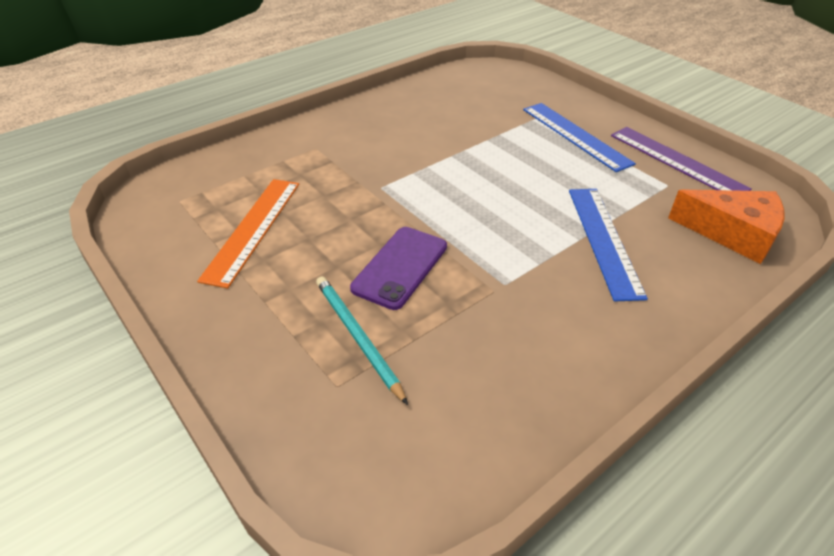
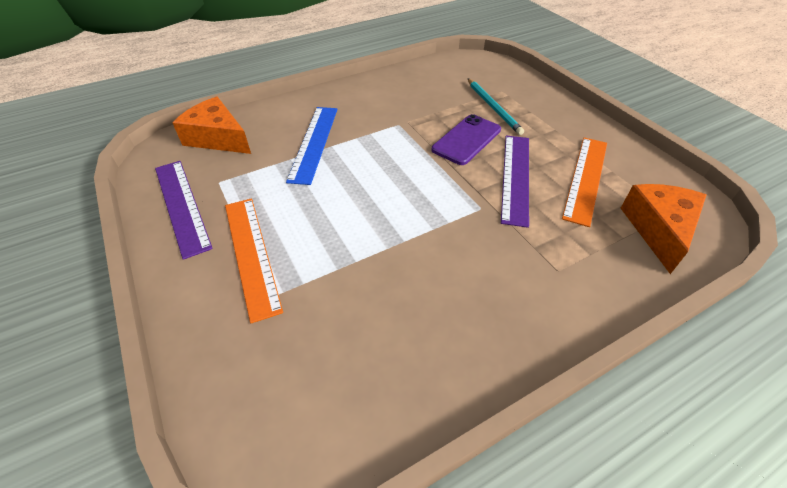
camera: 170 degrees left, 5 degrees up
blue ruler [523,103,636,172] -> orange ruler [225,198,283,323]
none -> purple ruler [501,135,529,228]
none -> orange cheese [621,184,706,274]

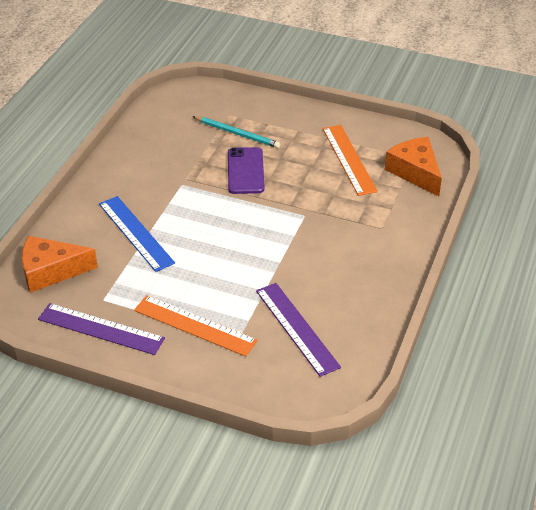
camera: 40 degrees left, 5 degrees down
purple ruler [501,135,529,228] -> purple ruler moved to [256,283,341,377]

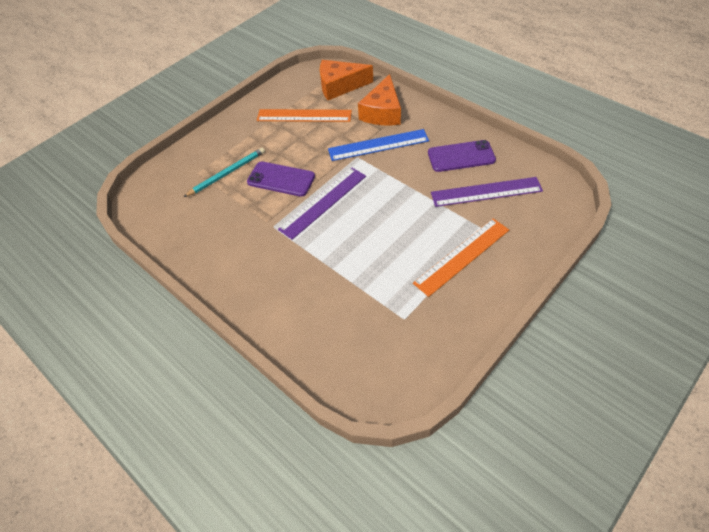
camera: 65 degrees left, 10 degrees up
orange cheese [22,236,98,293] -> orange cheese moved to [358,74,401,125]
purple ruler [38,303,165,355] -> purple ruler moved to [278,168,366,240]
blue ruler [99,196,175,272] -> blue ruler moved to [328,129,429,161]
none -> purple phone [428,140,496,172]

